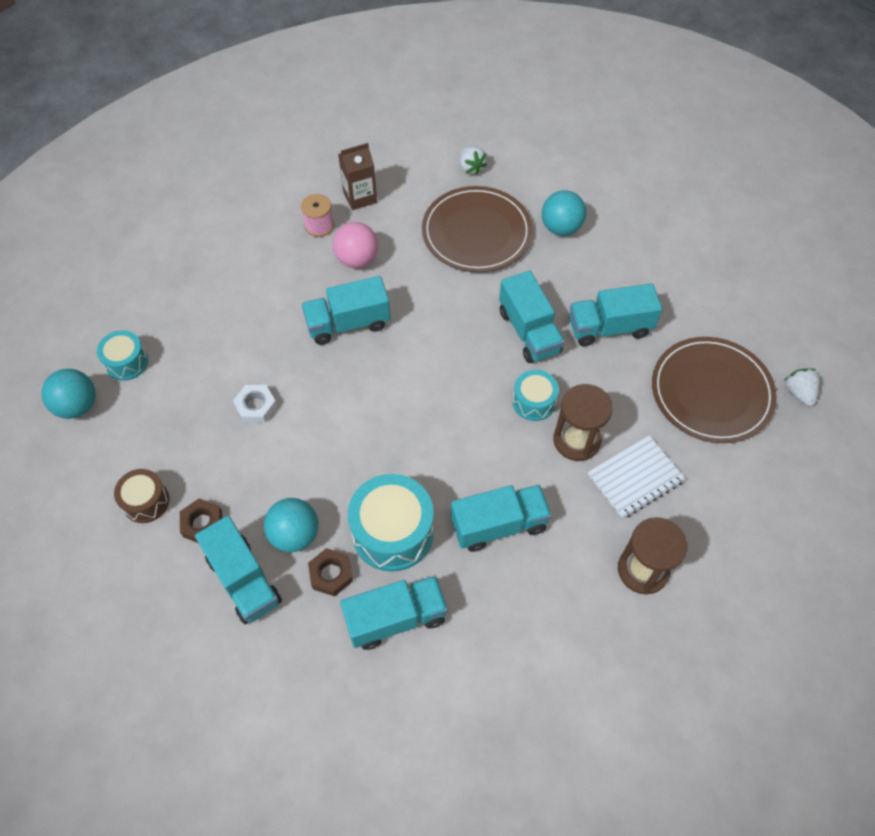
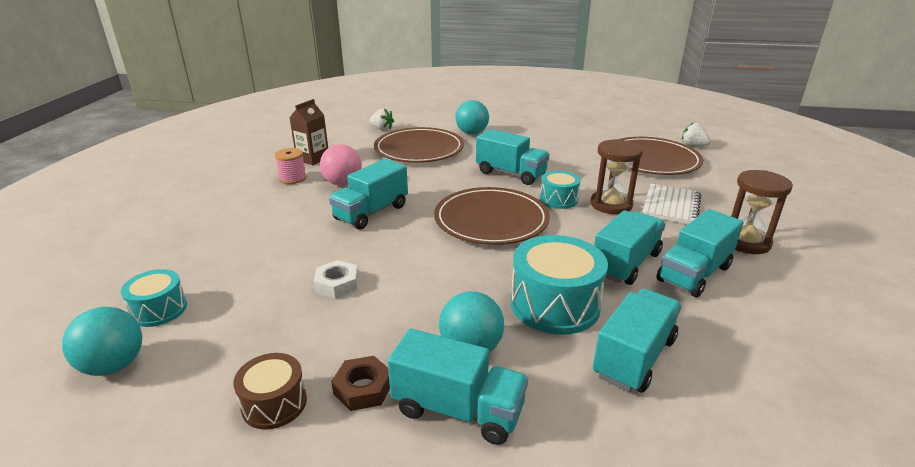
camera: 35 degrees left, 30 degrees down
brown nut [308,548,353,596] -> none
turquoise truck [569,283,662,347] -> turquoise truck moved to [656,209,743,297]
none -> brown plate [434,187,550,245]

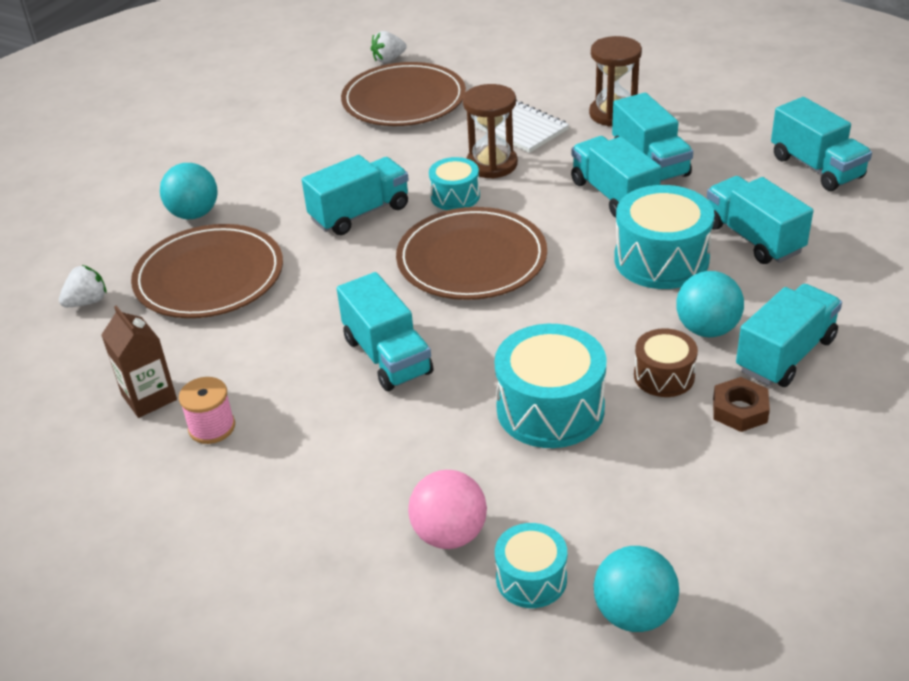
camera: 65 degrees left, 10 degrees up
brown drum [233,353,307,430] -> brown drum moved to [634,328,698,397]
white nut [314,260,358,299] -> turquoise drum [495,324,606,448]
pink ball [320,144,362,186] -> pink ball moved to [408,470,487,549]
none -> turquoise truck [771,97,872,191]

